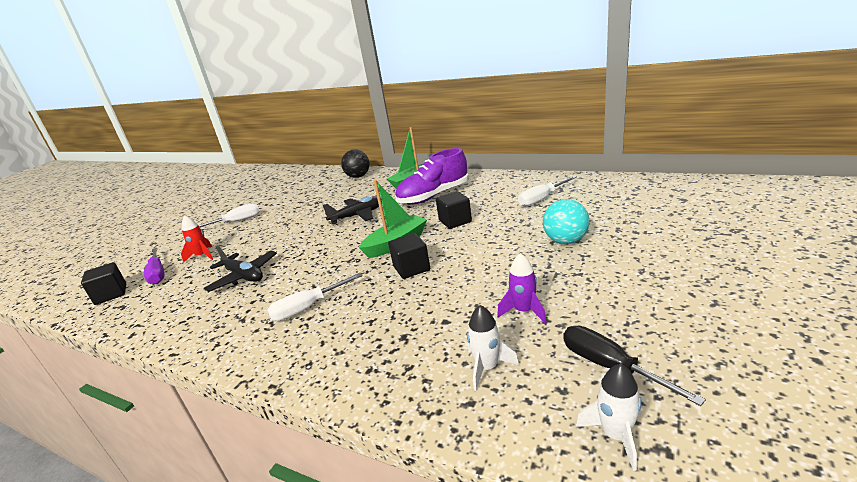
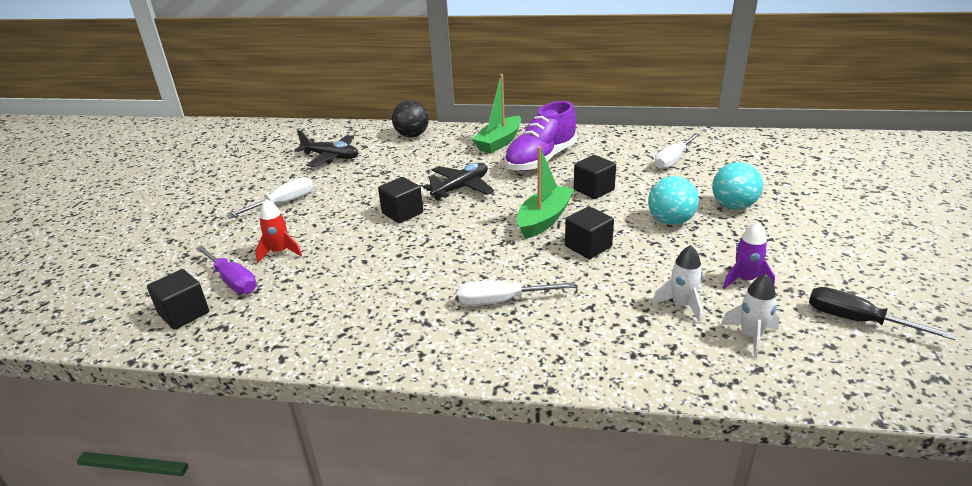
camera: 20 degrees left, 5 degrees up
black plane [204,246,277,292] -> black plane moved to [294,130,358,167]
white screwdriver [267,273,363,321] -> white screwdriver turned 45 degrees clockwise [458,281,575,306]
white rocket [576,364,642,471] -> white rocket moved to [652,245,703,323]
none -> black cube [378,177,423,223]
none -> turquoise ball [648,176,699,225]

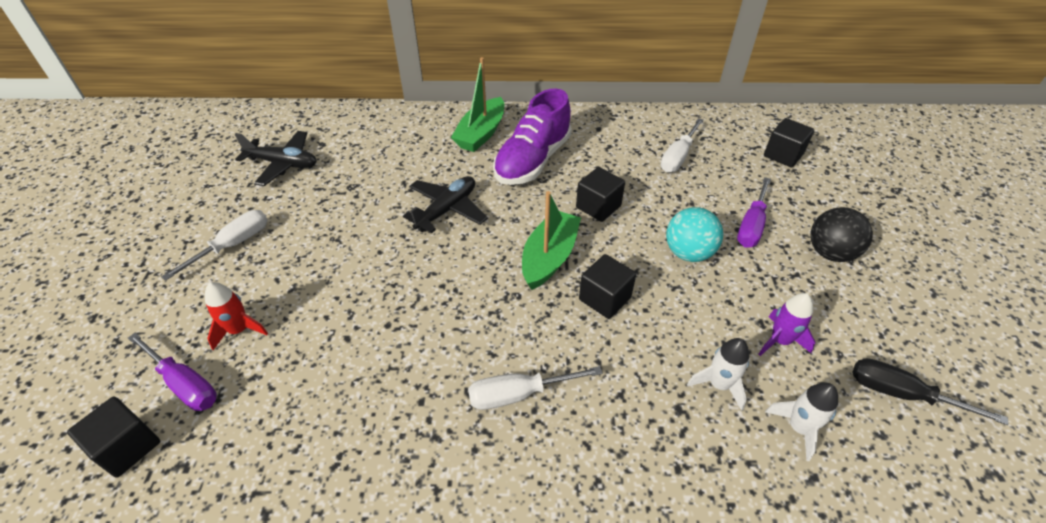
camera: 10 degrees left, 15 degrees up
black cube [378,177,423,223] -> black cube moved to [764,118,814,168]
black ball [392,100,429,137] -> black ball moved to [810,207,873,262]
turquoise ball [712,162,763,210] -> purple screwdriver [737,177,771,248]

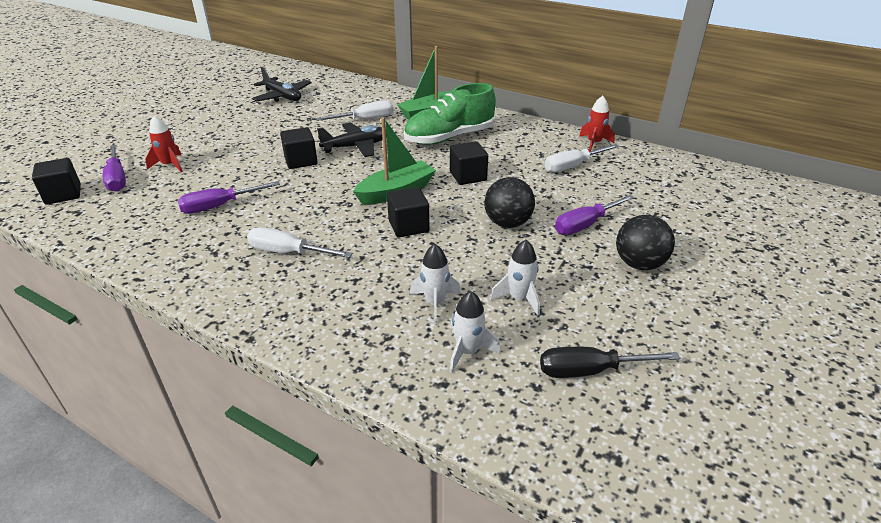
camera: 30 degrees right, 10 degrees down
white screwdriver [161,210,268,281] -> white screwdriver moved to [316,100,394,121]
purple shoe [493,88,572,185] -> green shoe [404,83,496,145]
turquoise ball [666,207,723,262] -> black ball [484,177,535,228]
purple rocket [759,293,815,356] -> white rocket [490,240,540,316]
black cube [764,118,814,168] -> black cube moved to [280,127,318,169]
black screwdriver [852,358,1009,425] -> black screwdriver turned 60 degrees counterclockwise [540,347,680,378]
none -> purple screwdriver [177,181,280,214]
none -> red rocket [579,96,615,152]

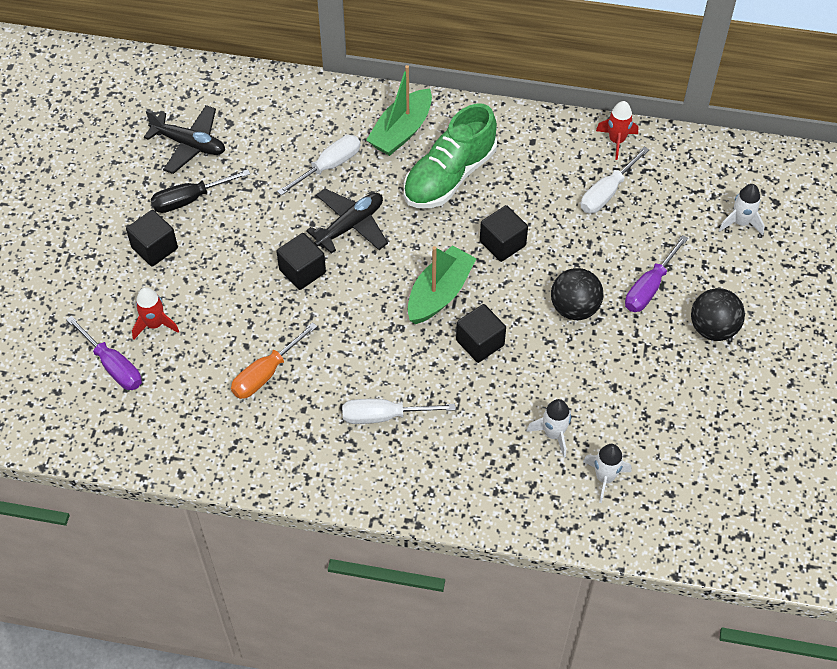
camera: 20 degrees left, 20 degrees up
black cube [32,158,81,205] -> black cube moved to [126,210,178,267]
purple screwdriver [177,181,280,214] -> orange screwdriver [231,322,317,399]
white rocket [490,240,540,316] -> white rocket moved to [719,184,765,236]
black screwdriver [540,347,680,378] -> black screwdriver moved to [151,169,250,213]

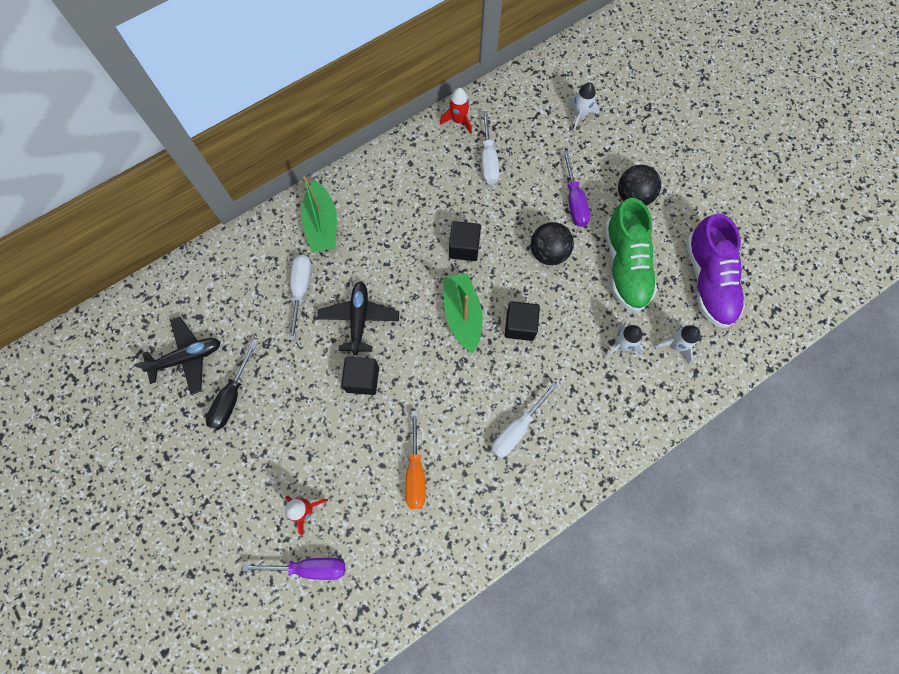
camera: 45 degrees left, 15 degrees up
black cube [126,210,178,267] -> none
green shoe [404,104,497,208] -> green shoe moved to [605,198,657,312]
none -> purple shoe [686,213,745,328]

